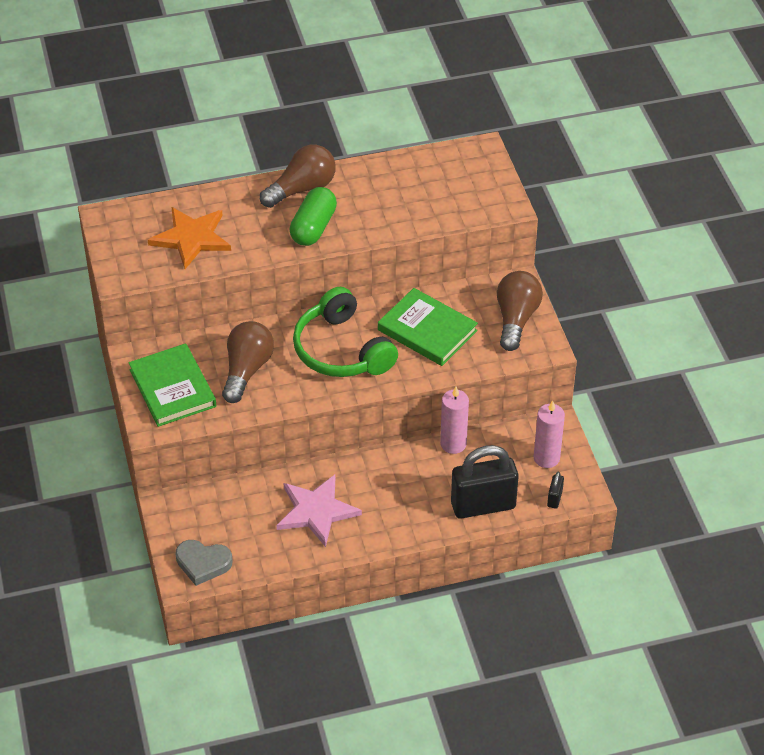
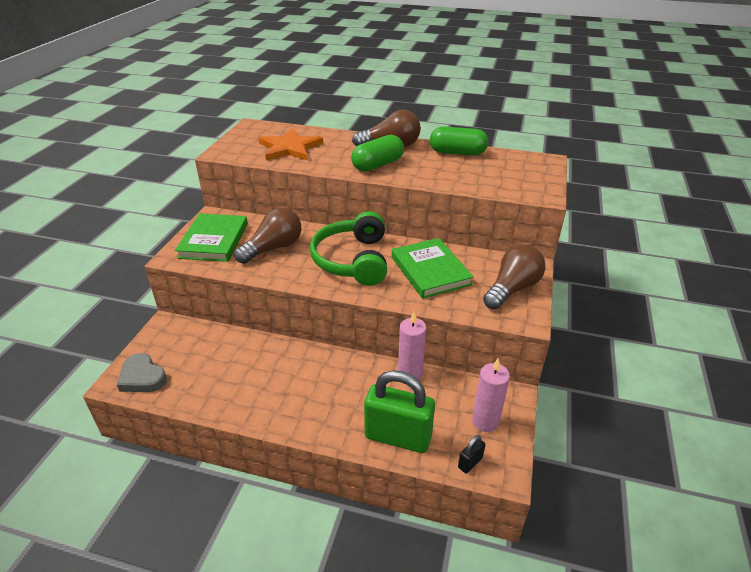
camera: 30 degrees right, 10 degrees down
pink star [277,475,362,547] -> none
black padlock [451,445,519,519] -> green padlock [364,370,435,453]
none -> green capsule [430,126,488,156]

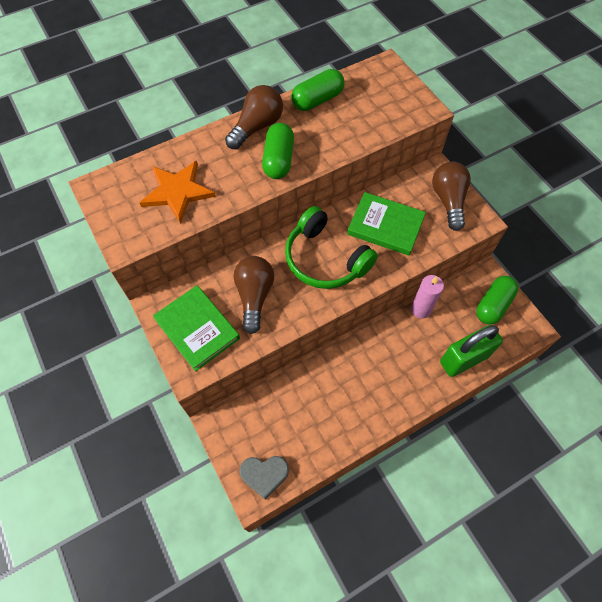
camera: 45 degrees left, 25 degrees up
black padlock [458,435,485,473] -> none
pink candle [472,358,510,432] -> green capsule [476,276,518,324]

